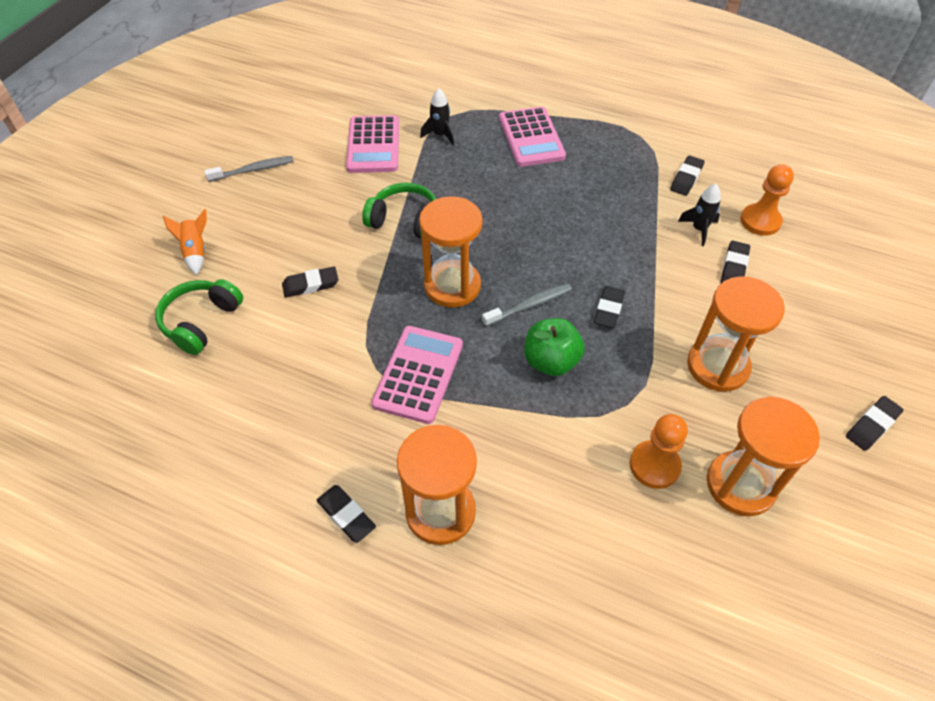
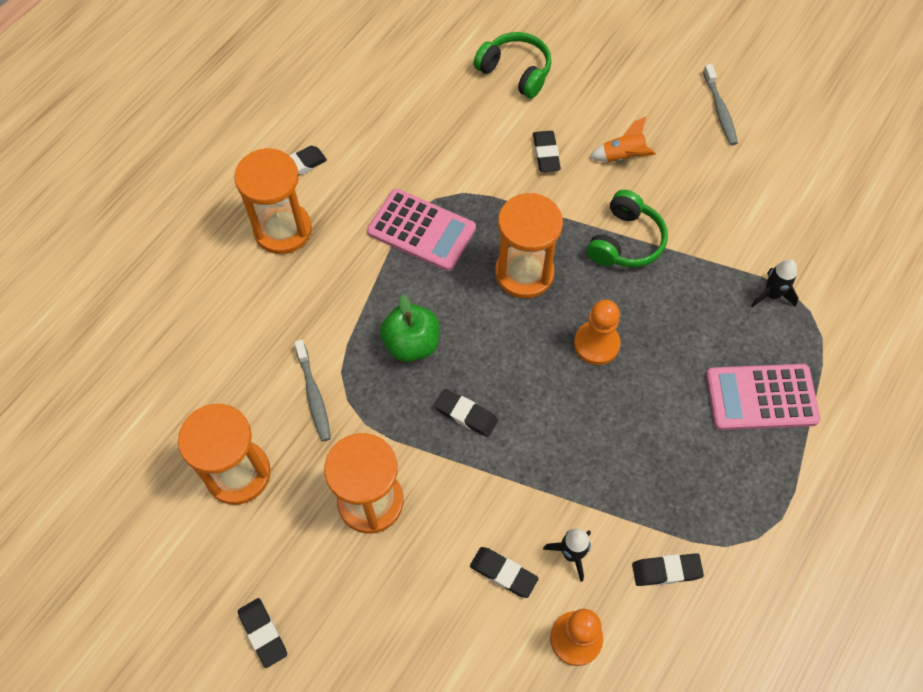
camera: 100 degrees right, 10 degrees up
orange rocket [163,209,207,275] -> orange rocket moved to [589,117,656,162]
pink calculator [346,115,399,173] -> none
grey toothbrush [482,284,572,327] -> grey toothbrush moved to [294,340,331,441]
orange pawn [630,414,688,489] -> orange pawn moved to [574,300,621,365]
black eraser [670,155,705,196] -> black eraser turned 45 degrees counterclockwise [632,553,704,586]

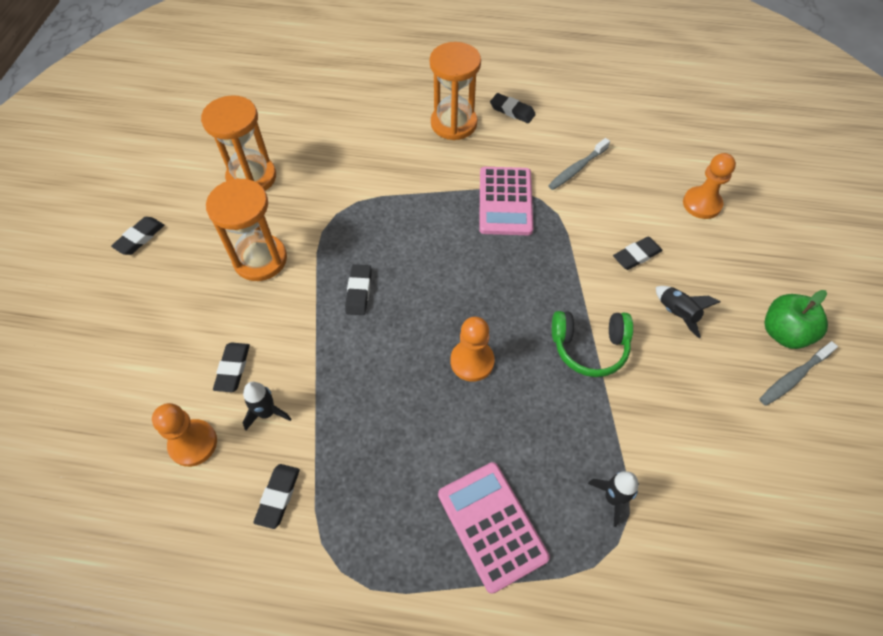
camera: 65 degrees right, 5 degrees down
grey toothbrush [294,340,331,441] -> grey toothbrush moved to [548,138,610,190]
green apple [380,294,439,362] -> green apple moved to [765,290,828,349]
green headphones [473,32,551,98] -> orange pawn [683,153,736,219]
orange hourglass [495,193,563,298] -> none
orange rocket [589,117,656,162] -> black rocket [656,286,720,338]
black eraser [632,553,704,586] -> black eraser turned 45 degrees clockwise [253,464,300,529]

